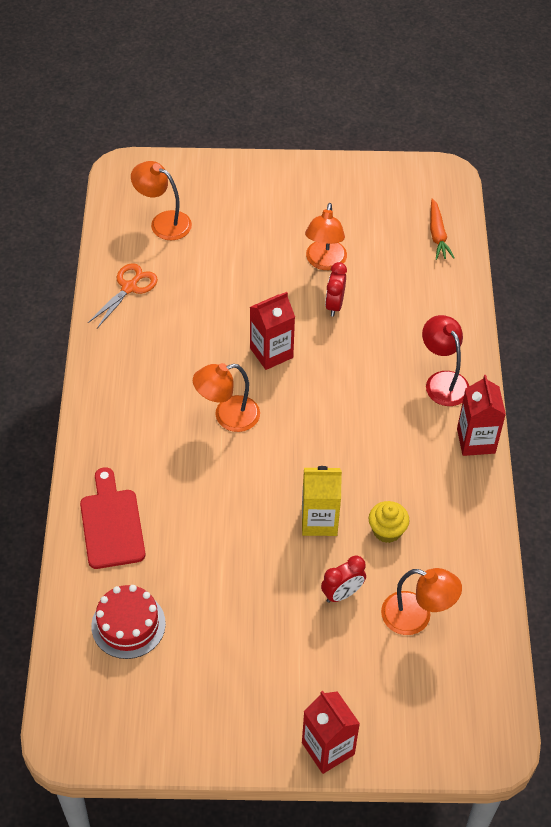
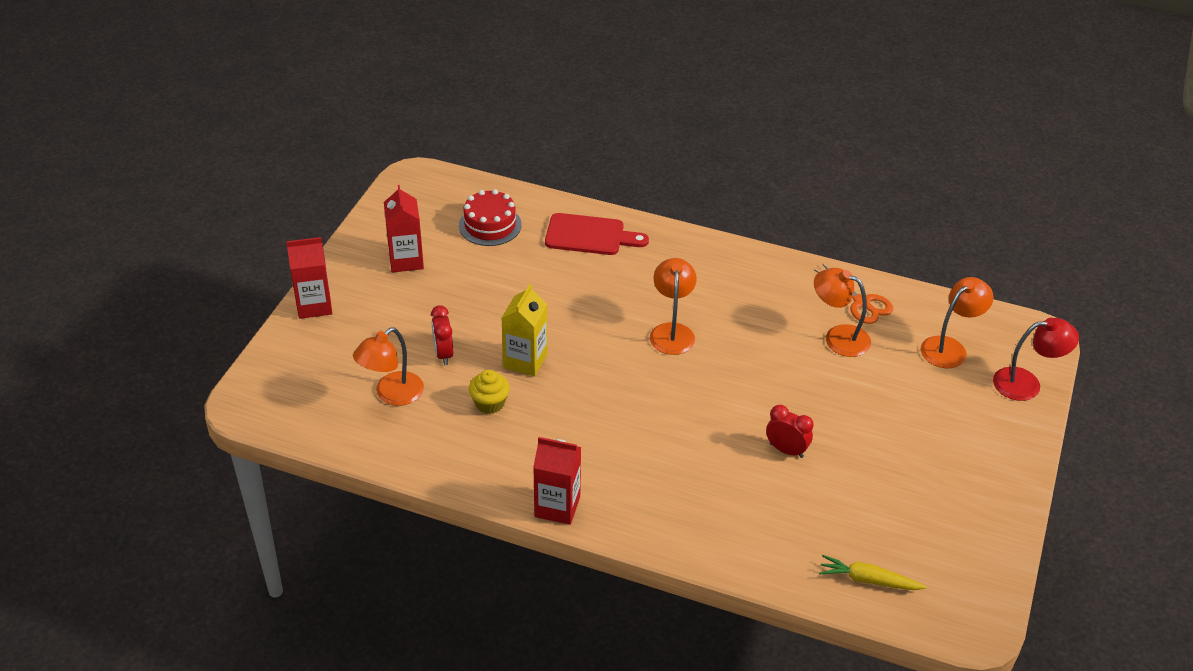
camera: 110 degrees right, 10 degrees down
red carton [250,292,295,370] -> red carton moved to [384,185,424,273]
orange lamp [305,203,347,270] -> orange lamp moved to [814,268,871,357]
red lamp [422,315,469,406] -> red lamp moved to [993,318,1079,401]
orange carrot [430,198,455,260] -> yellow carrot [819,555,927,590]

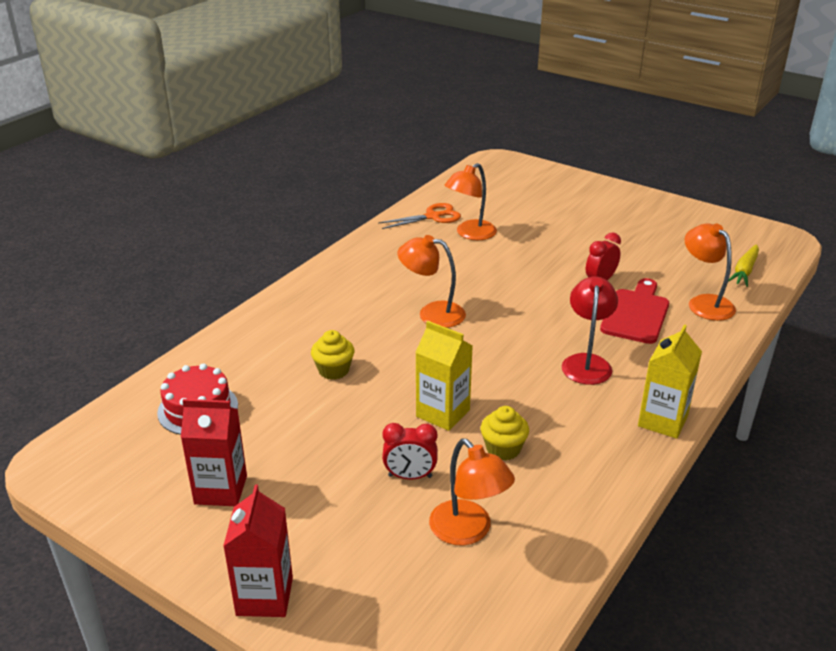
camera: 75 degrees left, 10 degrees down
red carton [533,437,581,525] -> yellow carton [638,324,702,439]
red cutting board [545,213,649,255] -> red cutting board moved to [600,278,669,344]
orange lamp [921,277,994,368] -> orange lamp moved to [685,223,736,321]
red lamp [993,318,1079,401] -> red lamp moved to [562,276,618,385]
none -> yellow cupcake [311,330,354,380]

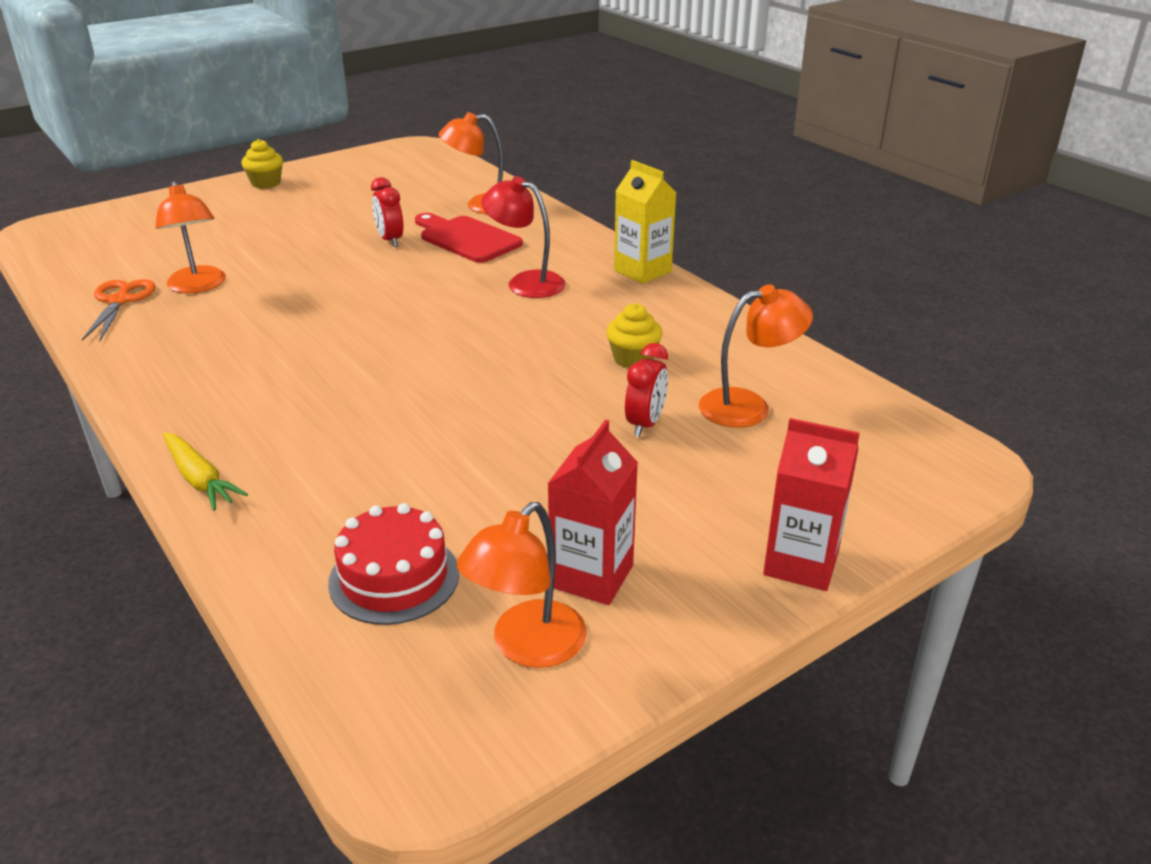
camera: 70 degrees left, 0 degrees up
yellow cupcake [311,330,354,380] -> yellow cupcake moved to [241,139,283,189]
orange lamp [398,235,466,328] -> orange lamp moved to [456,502,587,668]
yellow carton [416,321,473,431] -> none
yellow carrot [728,244,759,287] -> yellow carrot moved to [163,432,248,511]

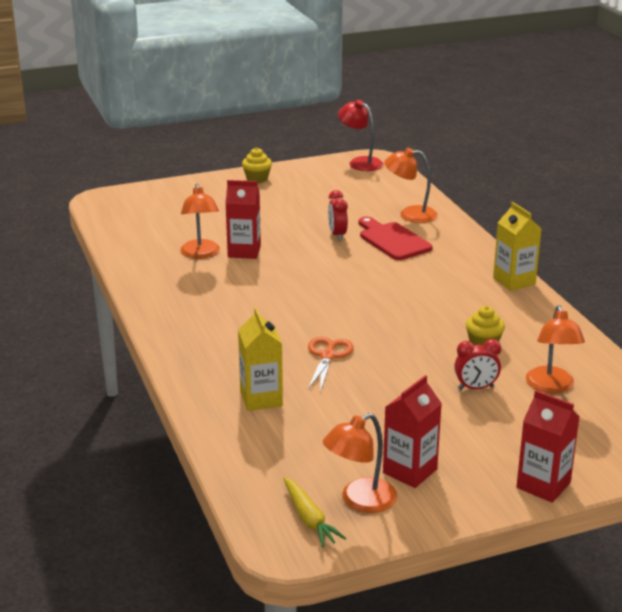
camera: 15 degrees right, 5 degrees down
orange scissors [82,279,156,342] -> orange scissors moved to [308,337,354,393]
yellow carrot [163,432,248,511] -> yellow carrot moved to [283,477,346,547]
red cake [328,503,459,625] -> none
red lamp [481,176,566,298] -> red lamp moved to [338,100,383,171]
red clock [625,343,668,437] -> red clock turned 45 degrees clockwise [454,339,501,390]
orange lamp [699,284,813,428] -> orange lamp turned 90 degrees clockwise [526,305,585,393]
none -> red carton [225,180,261,259]
none -> yellow carton [238,308,283,411]

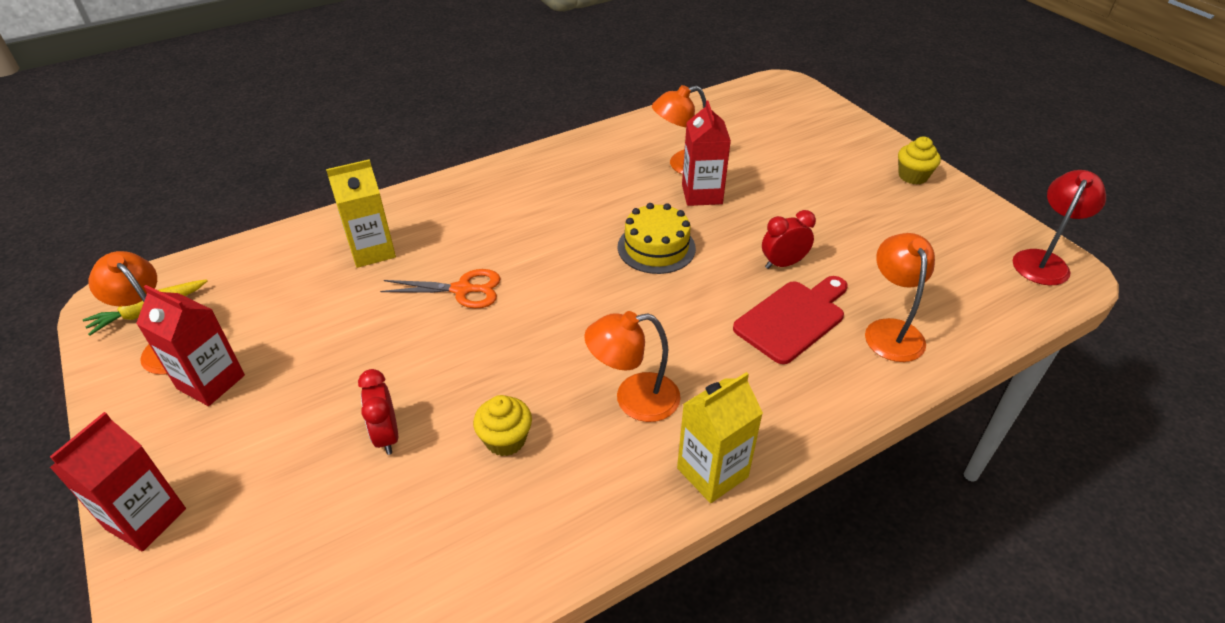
camera: 80 degrees right, 15 degrees up
orange lamp [526,305,585,393] -> orange lamp moved to [584,311,681,422]
none -> yellow cake [618,203,696,274]

